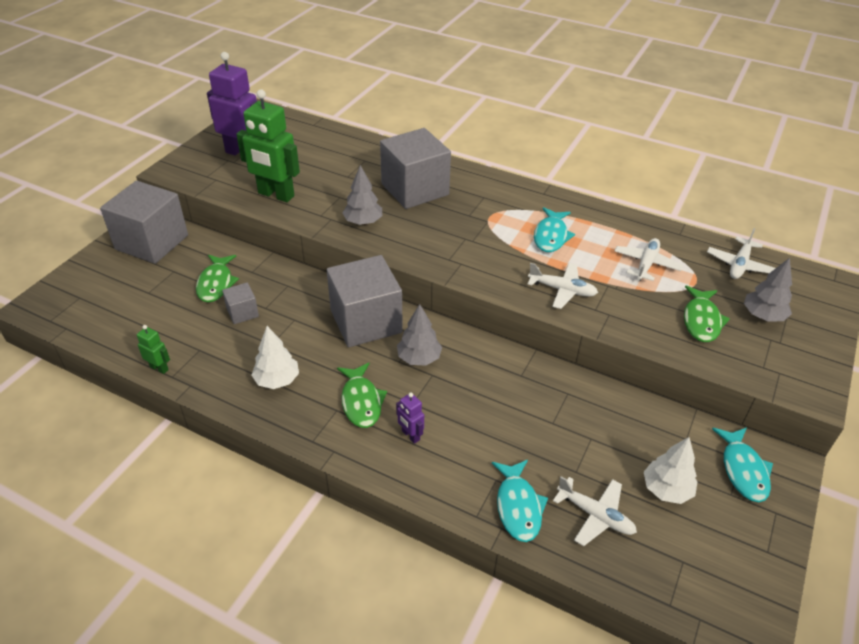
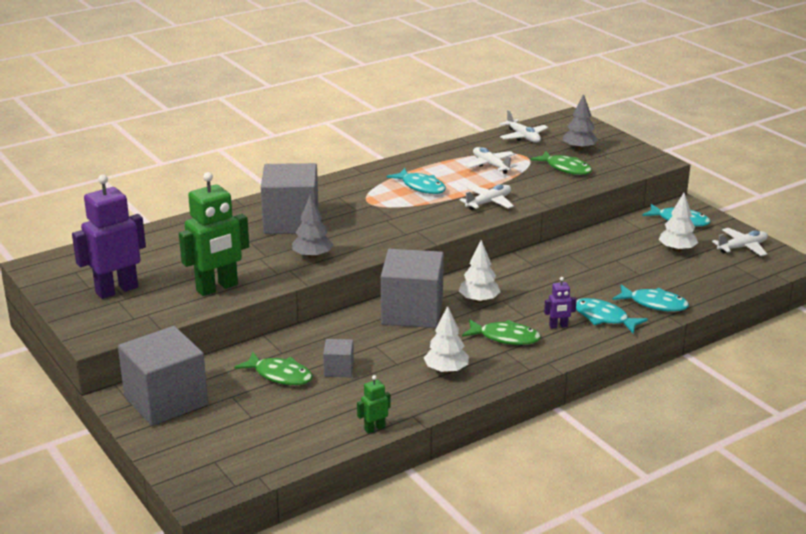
camera: 60 degrees left, 15 degrees down
grey tree [397,304,442,366] -> white tree [459,240,500,303]
white plane [553,476,637,546] -> white plane moved to [712,228,768,256]
none -> turquoise fish [576,298,648,333]

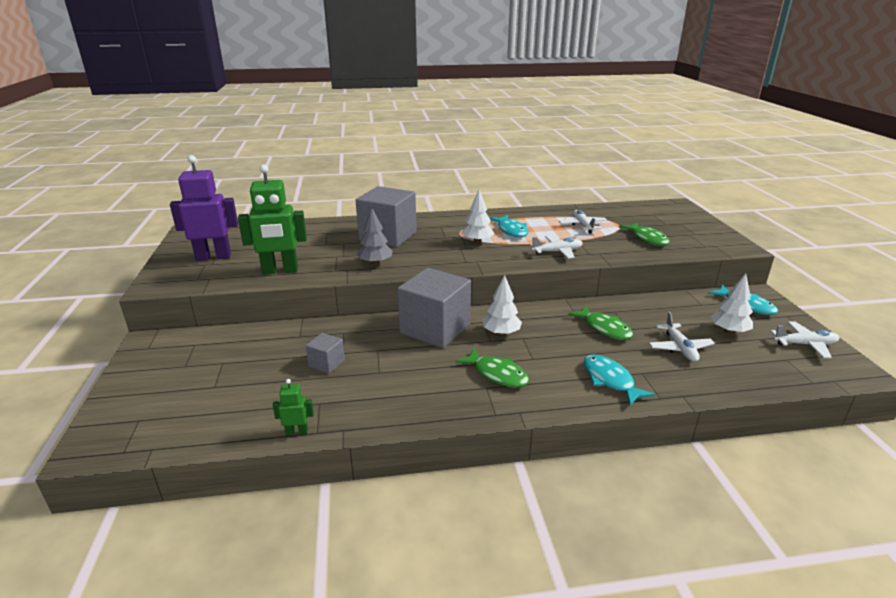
camera: 25 degrees right, 0 degrees up
grey cube [118,326,208,426] -> none
green fish [234,352,313,385] -> green fish moved to [568,305,633,340]
white tree [424,306,469,374] -> white tree moved to [461,190,495,243]
white plane [500,110,548,143] -> white plane moved to [649,312,715,362]
purple robot [544,277,577,329] -> none
grey tree [563,94,598,151] -> none
turquoise fish [613,285,689,312] -> none

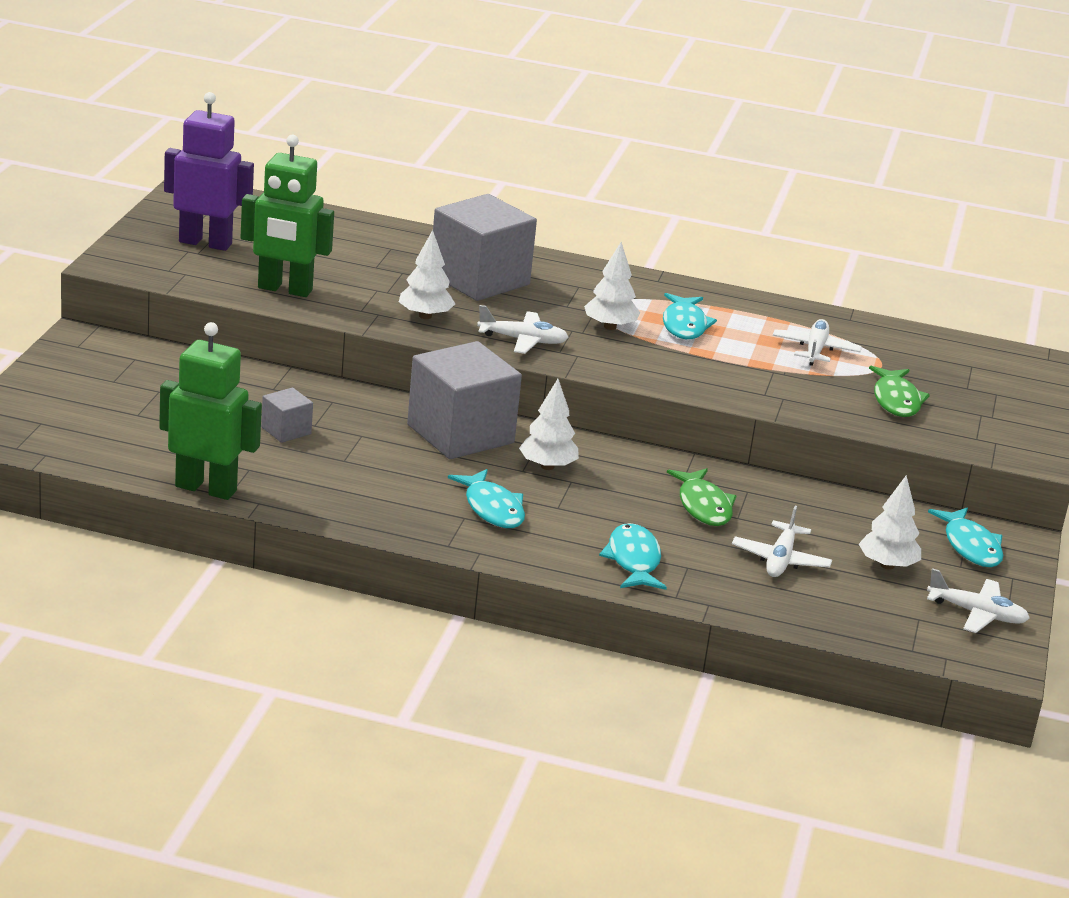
camera: 20 degrees right, 0 degrees up
green robot [273,379,314,436] -> green robot [159,322,262,500], size x2.22
grey tree [357,207,393,265] -> white tree [399,230,455,319]
green fish [455,348,529,388] -> turquoise fish [448,469,525,528]
white plane [530,235,583,259] -> white plane moved to [477,305,569,354]

